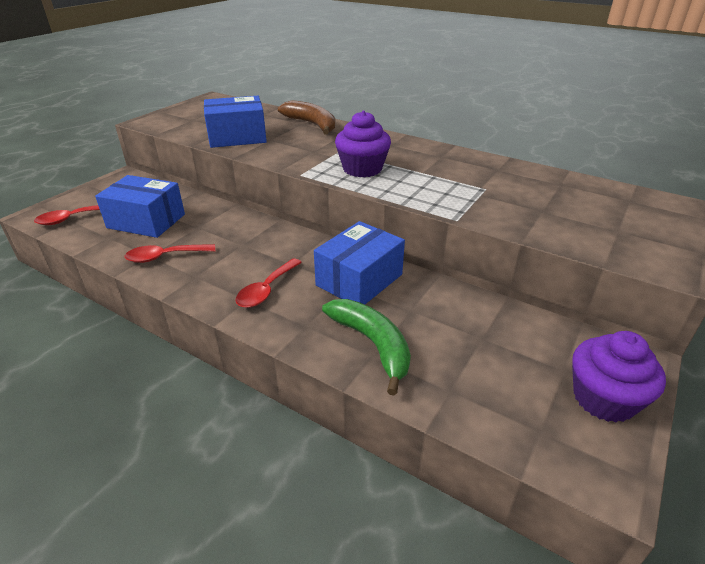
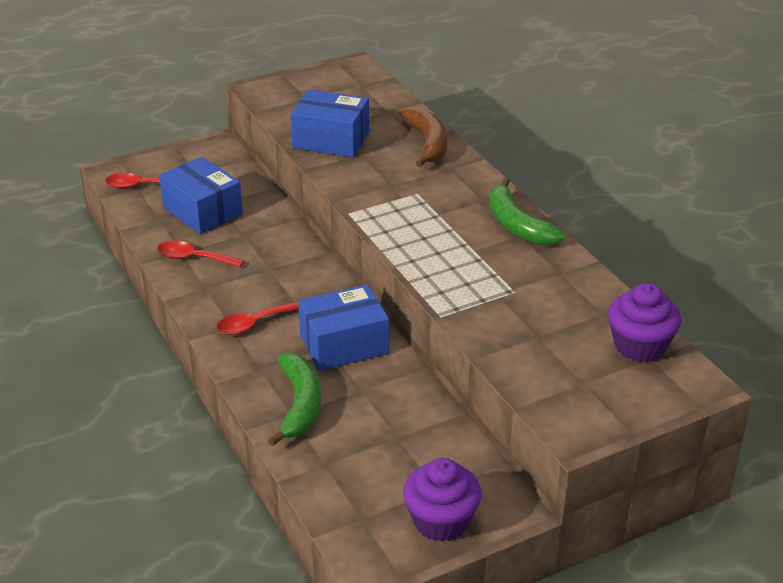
camera: 30 degrees right, 0 degrees up
purple cupcake [335,111,391,177] -> purple cupcake moved to [608,283,681,362]
none -> green banana [490,178,565,245]

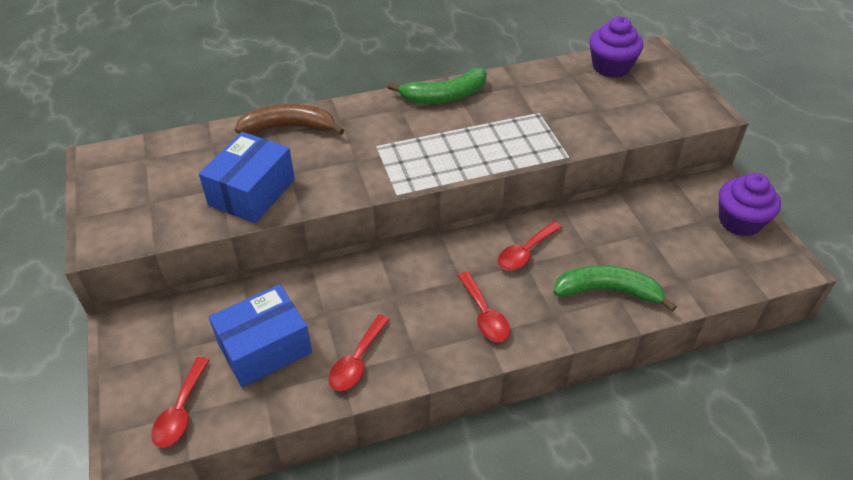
camera: 80 degrees left, 10 degrees up
blue box [298,284,389,371] -> red spoon [498,221,562,270]

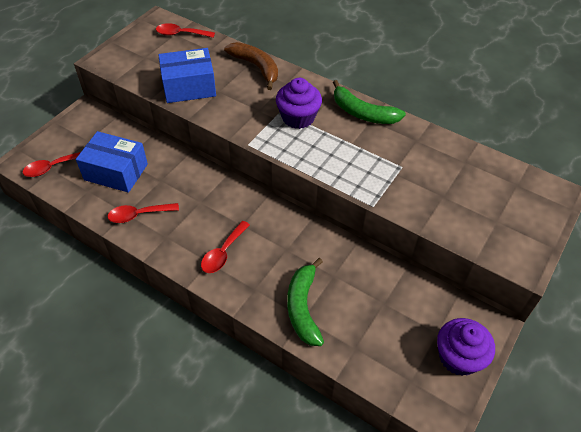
camera: 50 degrees right, 5 degrees up
red spoon [498,221,562,270] -> red spoon moved to [156,23,215,38]
green banana [553,265,677,312] -> green banana turned 150 degrees counterclockwise [287,258,324,346]
purple cupcake [590,17,644,78] -> purple cupcake moved to [276,78,322,129]

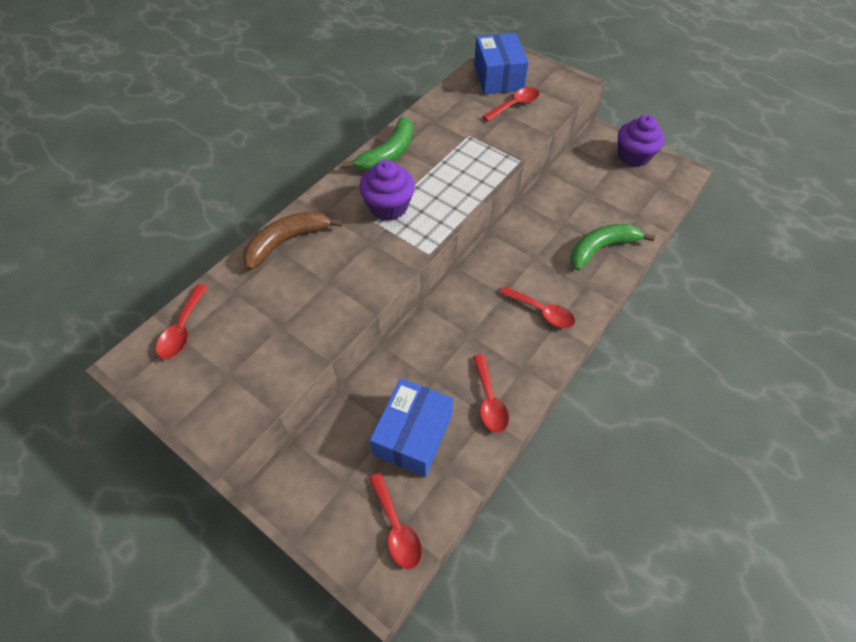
camera: 85 degrees left, 5 degrees up
blue box [158,48,216,103] -> blue box moved to [474,33,529,94]
green banana [287,258,324,346] -> green banana turned 150 degrees clockwise [570,224,655,271]
none -> red spoon [482,87,540,122]

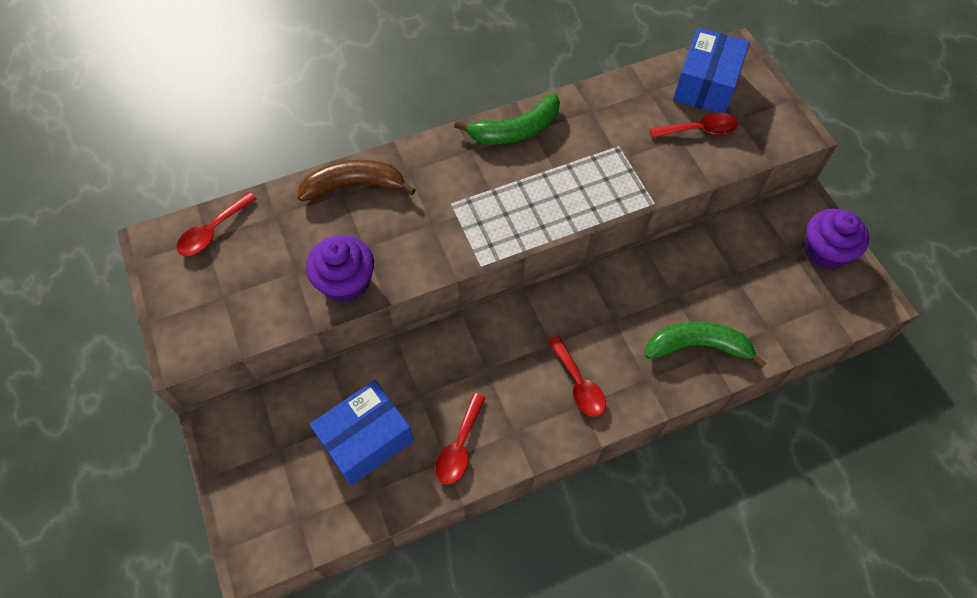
camera: 30 degrees right, 5 degrees up
purple cupcake [359,160,415,221] -> purple cupcake moved to [306,235,374,303]
red spoon [369,473,422,569] -> none

